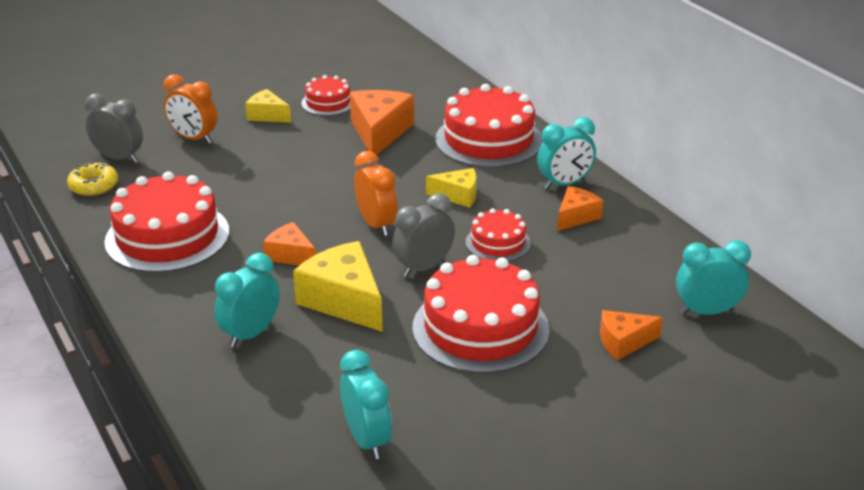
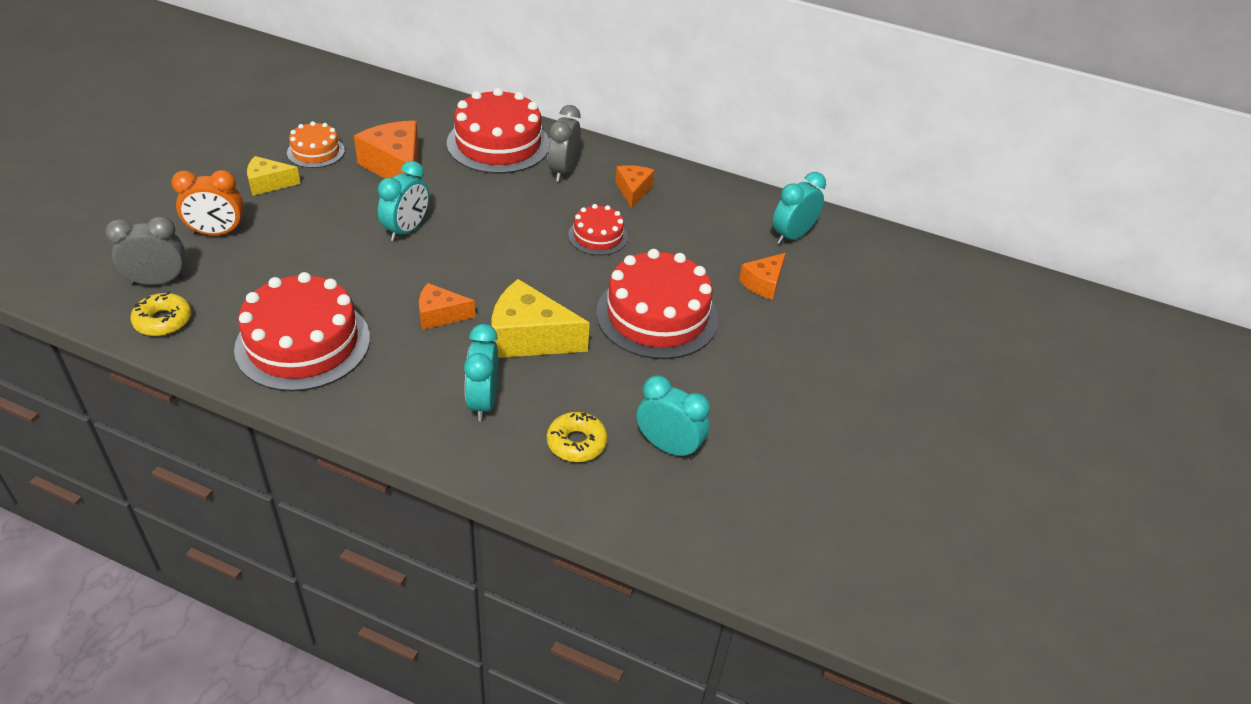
camera: 40 degrees left, 10 degrees up
red cake [301,75,350,116] -> orange cake [287,121,345,168]
orange clock [354,151,398,236] -> none
grey clock [392,193,455,277] -> grey clock moved to [548,105,581,182]
yellow cheese [426,168,477,208] -> none
turquoise clock [537,117,596,189] -> turquoise clock moved to [378,161,429,242]
none -> yellow donut [547,412,607,462]

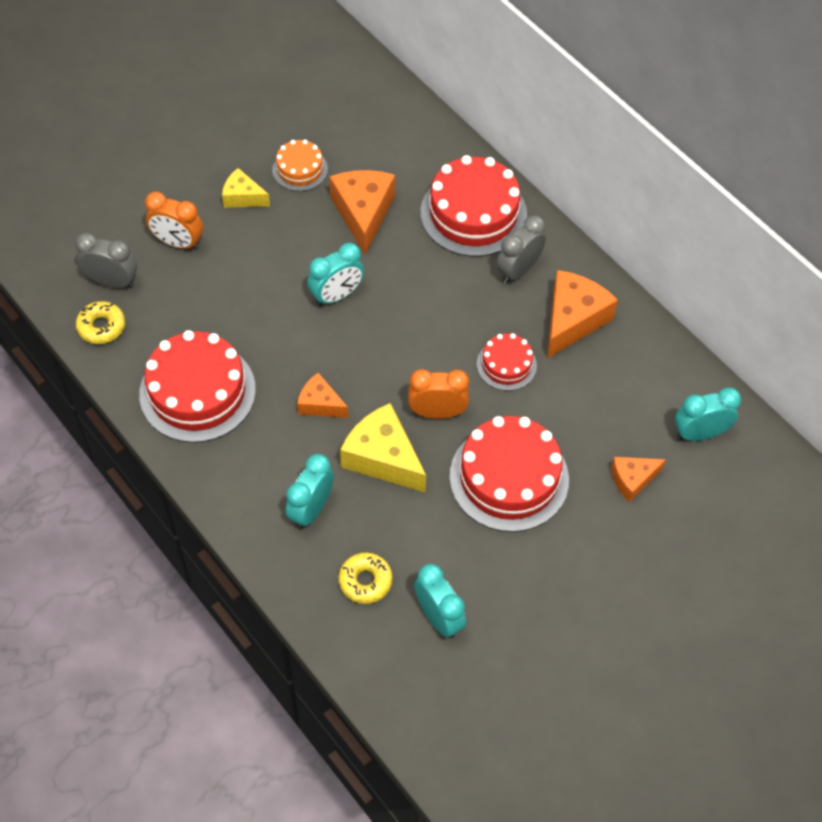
camera: 30 degrees right, 15 degrees up
orange cheese [615,165,654,209] -> orange cheese [547,270,618,358], size x1.72
none -> orange clock [408,369,469,419]

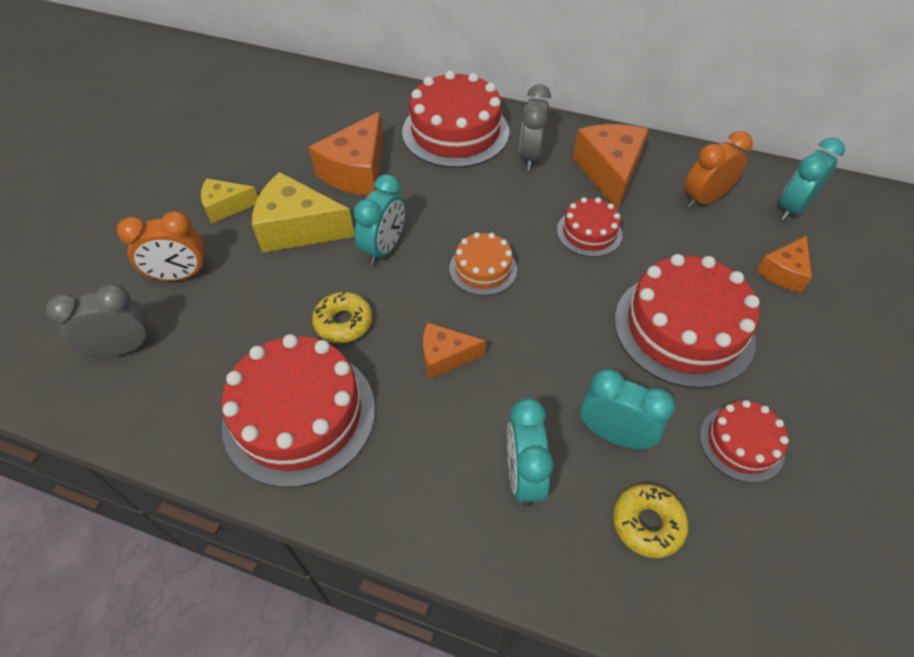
camera: 30 degrees left, 5 degrees down
yellow donut [76,301,125,344] -> yellow donut moved to [312,291,372,343]
orange cake [272,140,328,191] -> orange cake moved to [449,232,517,296]
orange cheese [329,170,395,254] -> orange cheese turned 120 degrees counterclockwise [309,112,384,196]
yellow cheese [340,403,426,492] -> yellow cheese moved to [252,172,355,253]
orange clock [408,369,469,419] -> orange clock moved to [684,131,753,208]
turquoise clock [414,564,466,638] -> turquoise clock moved to [580,369,675,449]
none -> red cake [700,400,789,483]

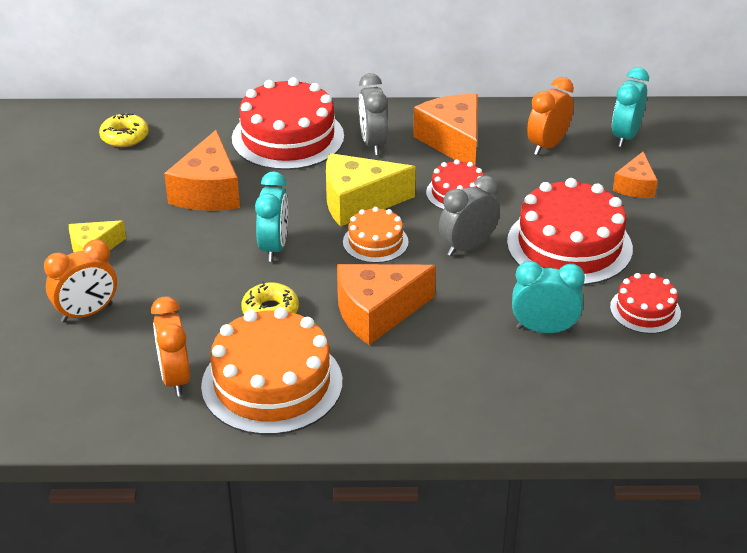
camera: 20 degrees left, 15 degrees down
grey clock [46,284,152,357] -> grey clock moved to [439,175,500,256]
red cake [222,334,375,488] -> orange cake [201,307,342,435]
yellow cheese [252,172,355,253] -> yellow cheese moved to [326,153,416,227]
orange cheese [423,322,486,379] -> orange cheese [337,264,436,345], size x1.72
turquoise clock [507,398,553,507] -> none
yellow donut [613,484,688,558] -> yellow donut moved to [99,113,148,147]
none -> orange clock [151,297,190,396]

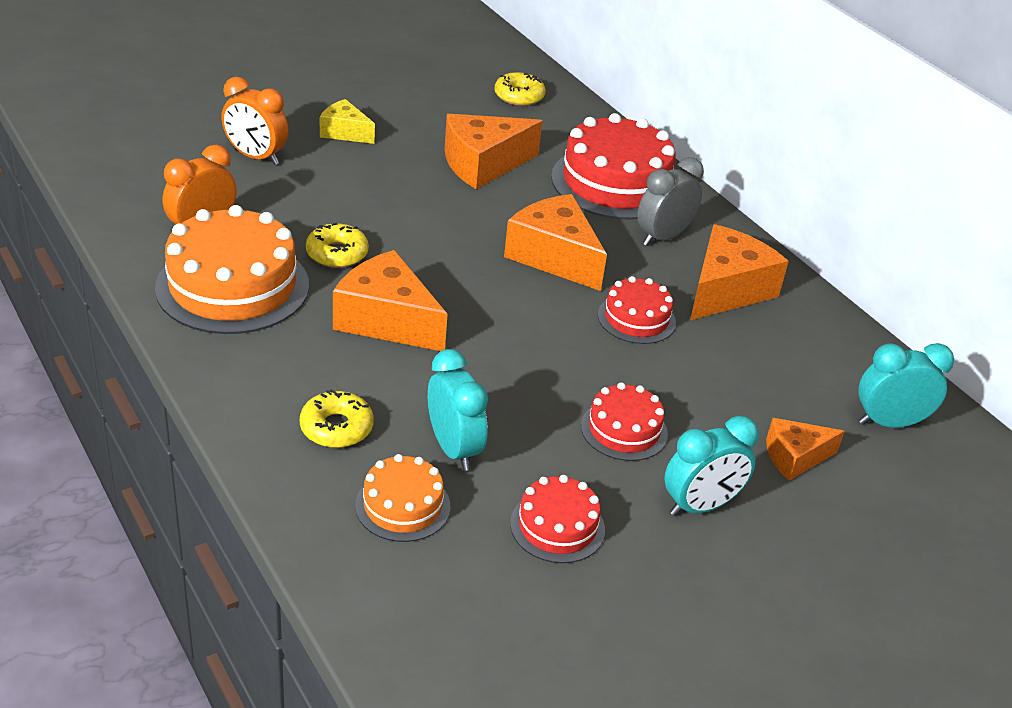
camera: 55 degrees right, 0 degrees up
turquoise clock [255,171,288,262] -> turquoise clock moved to [664,416,759,516]
yellow cheese [326,153,416,227] -> orange cheese [504,194,607,291]
orange cake [343,207,409,263] -> orange cake moved to [355,454,450,542]
grey clock [439,175,500,256] -> none
red cake [507,178,633,285] -> red cake [581,382,668,461], size x0.53
orange clock [527,77,574,155] -> none
none -> yellow donut [300,389,374,448]

